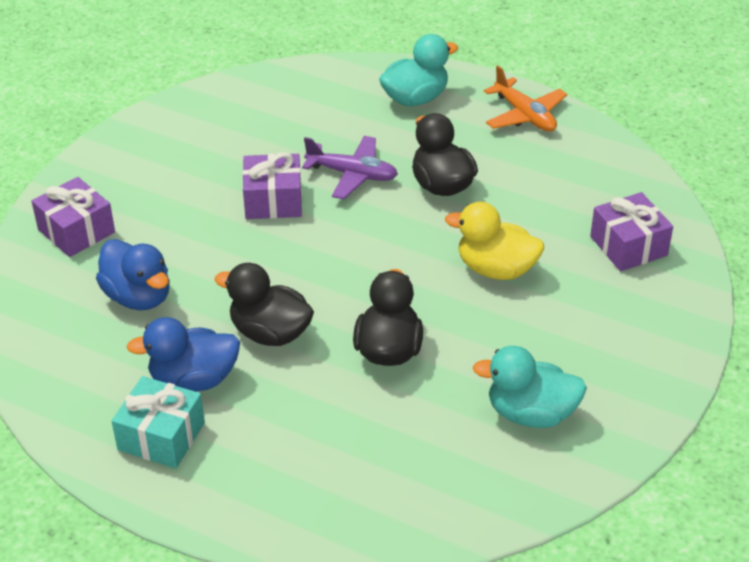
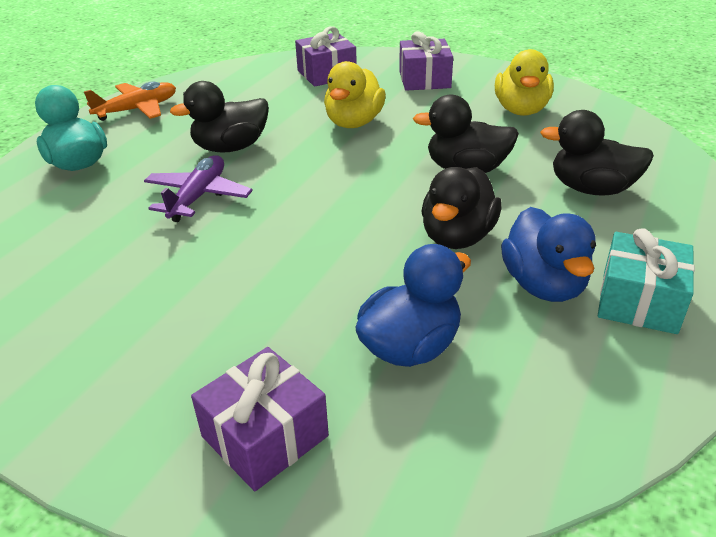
camera: 90 degrees left, 5 degrees down
purple gift [242,152,302,219] -> purple gift moved to [399,32,453,91]
turquoise duck [473,346,587,428] -> yellow duck [495,49,554,116]
none -> black duck [540,110,654,196]

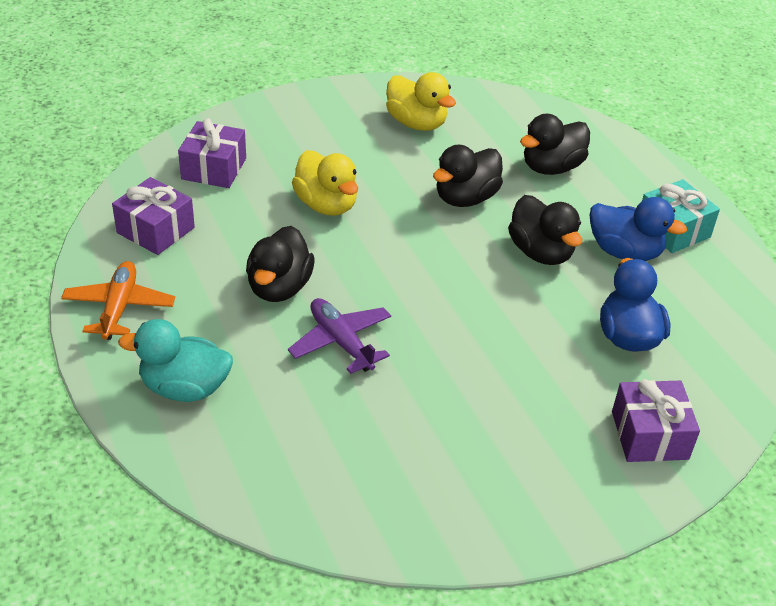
camera: 55 degrees left, 5 degrees up
purple gift [399,32,453,91] -> purple gift moved to [112,177,195,255]

